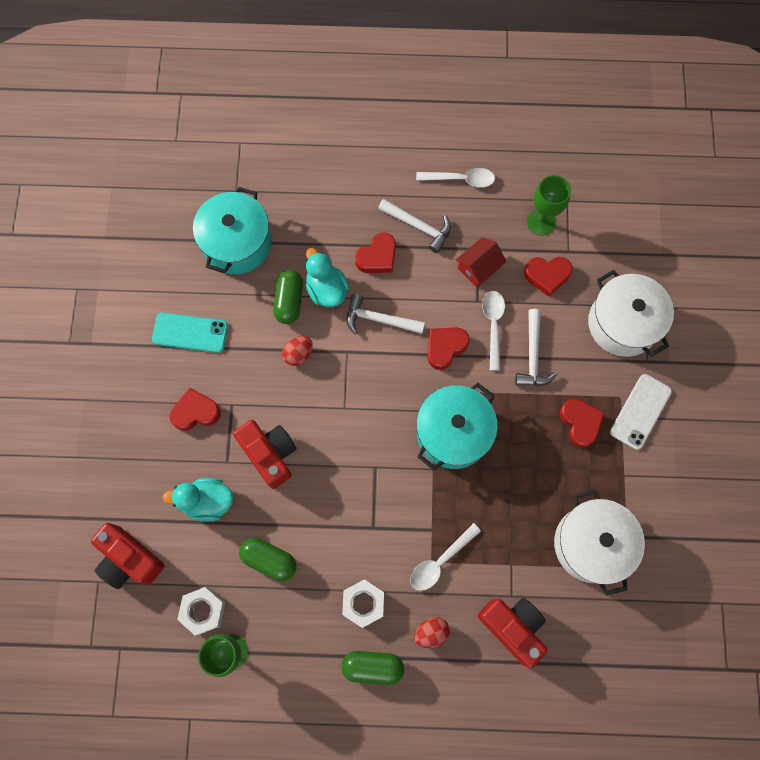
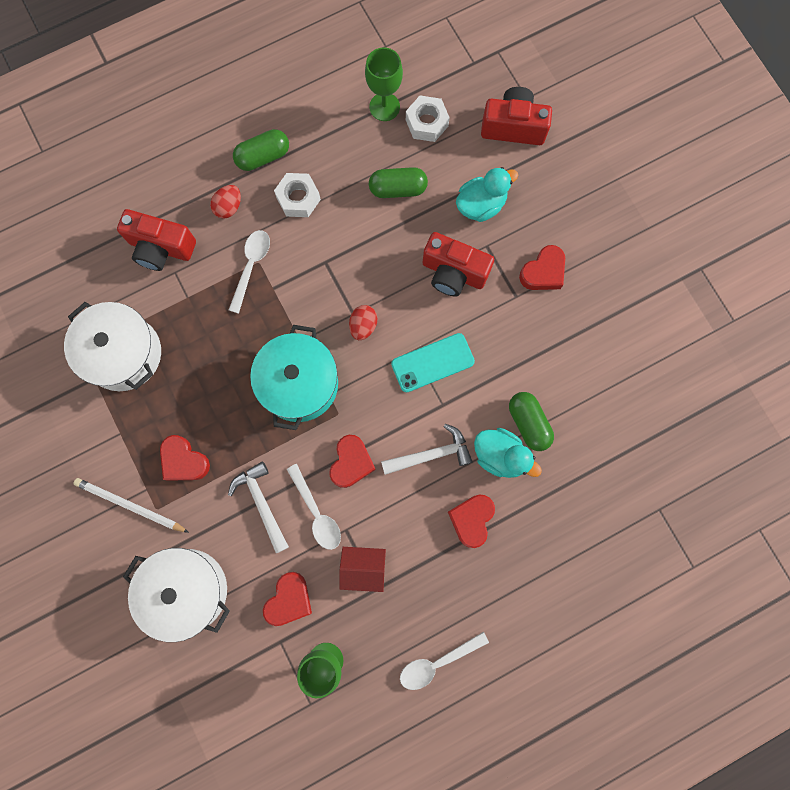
camera: 150 degrees right, 5 degrees up
turquoise phone [152,312,228,353] -> turquoise phone moved to [391,333,475,392]
turquoise pot [193,187,272,274] -> none
red egg [282,336,313,366] -> red egg moved to [349,305,377,340]
white hammer [378,199,451,253] -> none
red house [456,237,507,287] -> red house turned 75 degrees clockwise [340,547,386,592]
red heart [524,257,573,297] -> red heart turned 150 degrees clockwise [263,572,312,626]
white phone [610,374,672,450] -> white pencil [74,478,189,533]

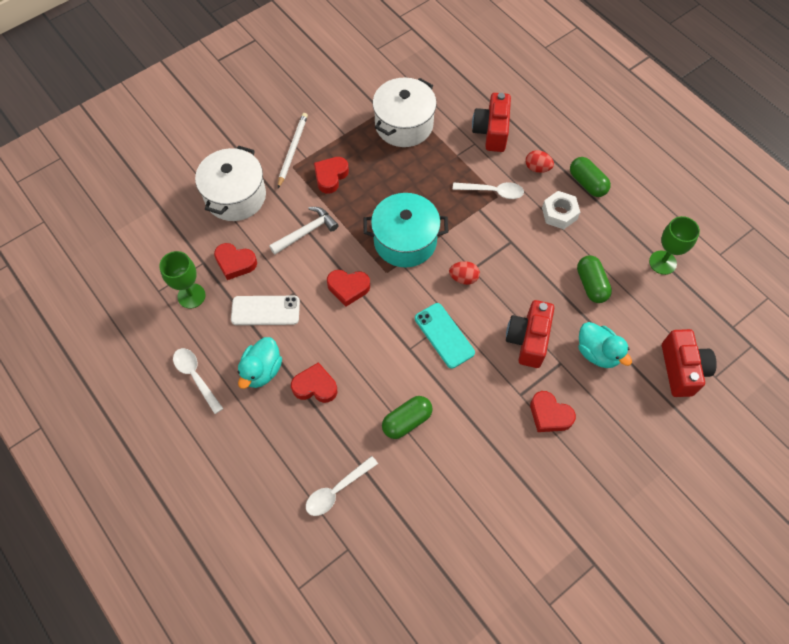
camera: 80 degrees right, 15 degrees down
white spoon [287,464,341,550] -> white spoon moved to [306,456,378,516]
red house [340,547,386,592] -> white phone [231,296,300,325]
white hammer [381,424,473,475] -> none
white nut [406,96,450,142] -> none
turquoise duck [474,428,542,478] -> turquoise duck moved to [237,337,282,389]

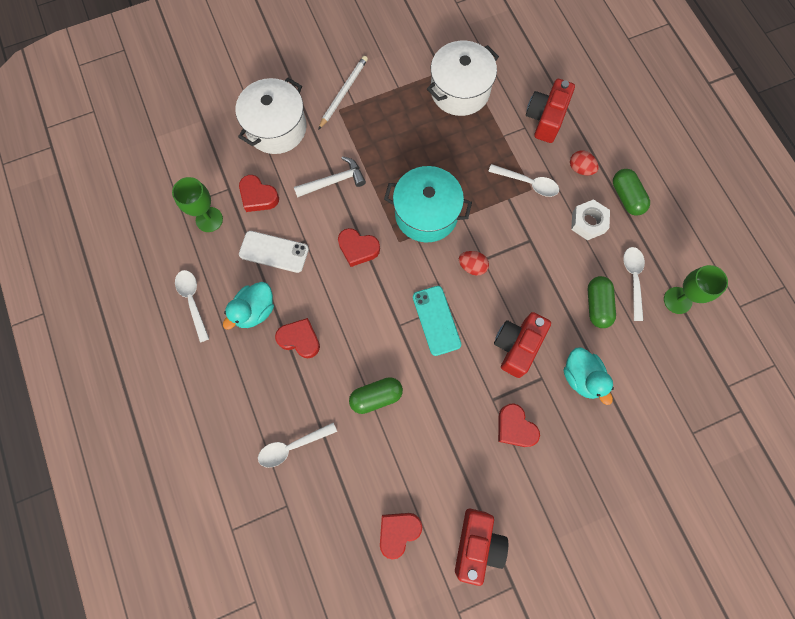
camera: 15 degrees right, 10 degrees up
red heart [314,157,349,194] -> red heart moved to [380,513,422,560]
red camera [662,329,717,397] -> red camera moved to [455,509,508,586]
none -> white spoon [623,247,645,321]

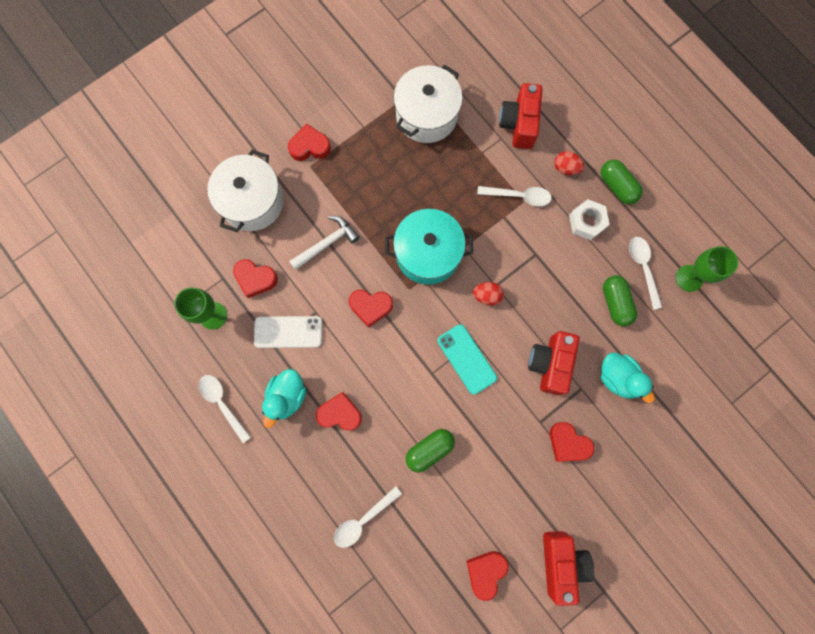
camera: 15 degrees left, 5 degrees up
white pencil [318,56,368,130] -> red heart [288,124,331,161]

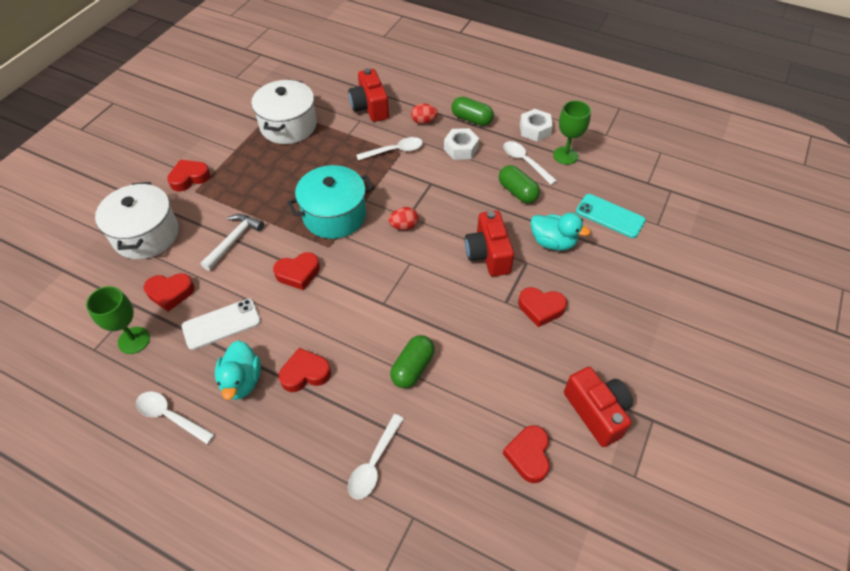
camera: 25 degrees left, 25 degrees down
turquoise phone [437,324,497,395] -> turquoise phone moved to [576,194,646,238]
none -> white nut [520,109,553,141]

